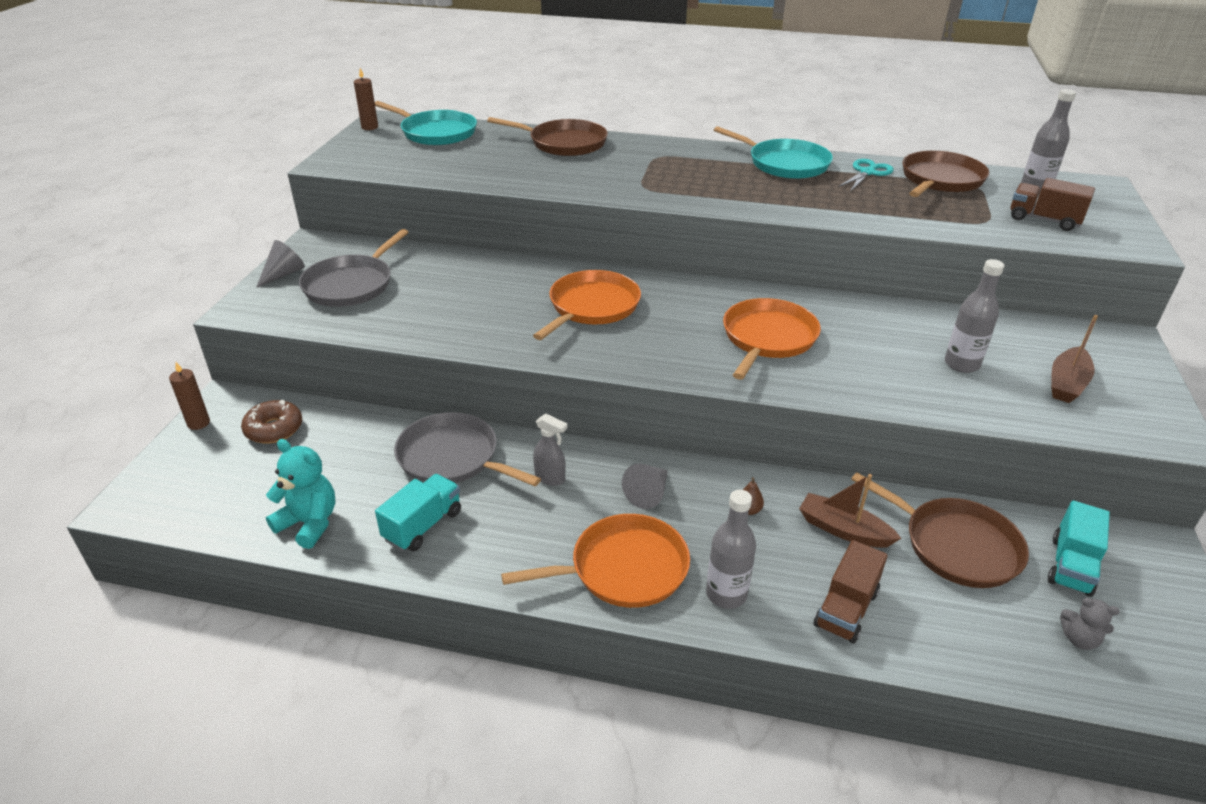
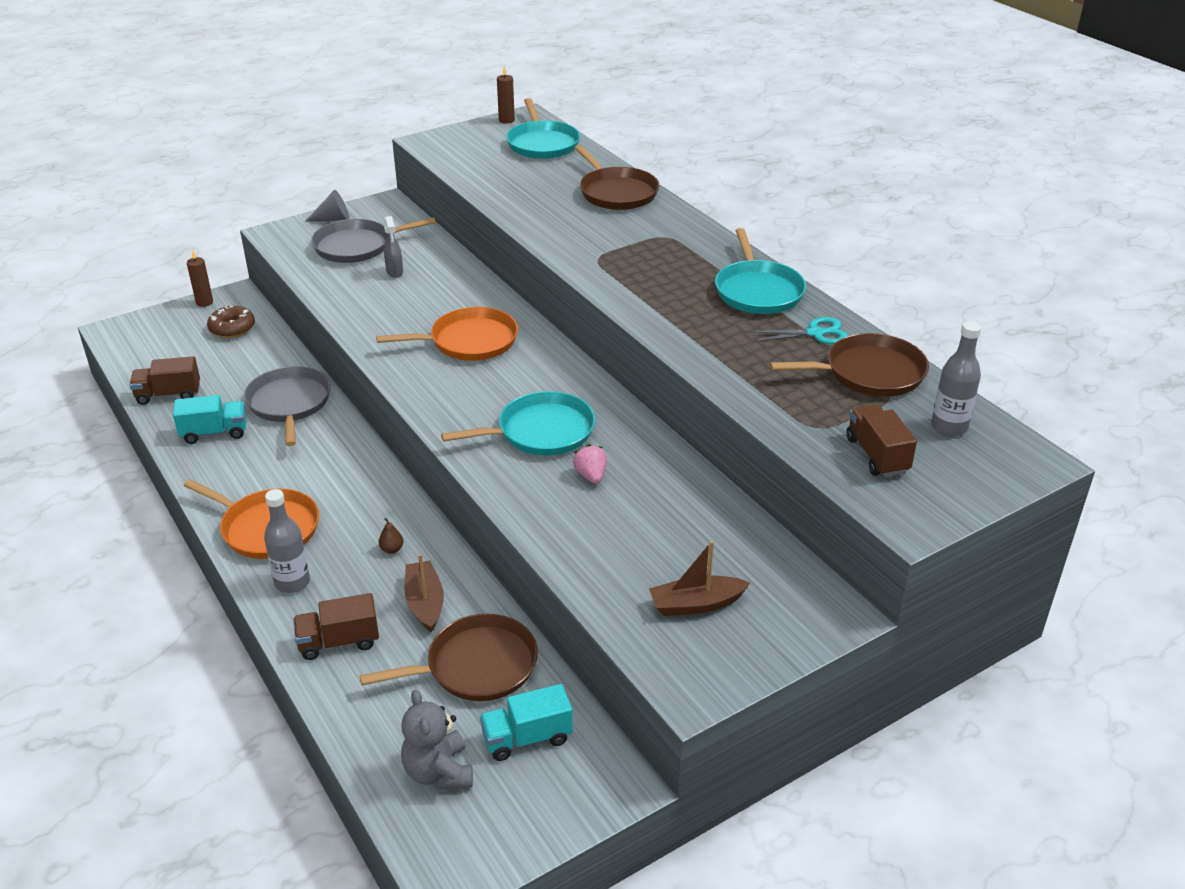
camera: 45 degrees right, 0 degrees up
turquoise teddy bear [266,439,336,549] -> brown truck [129,356,200,405]
grey spray bottle [533,414,567,486] -> grey spray bottle moved to [384,216,403,278]
grey cone [622,464,668,509] -> none
orange pan [723,298,821,380] -> turquoise pan [441,391,595,456]
brown pan [851,472,1029,588] -> brown pan turned 105 degrees counterclockwise [360,614,538,701]
grey bottle [945,259,1004,373] -> none
grey teddy bear [1060,598,1120,650] -> grey teddy bear [401,690,473,789], size x1.72
none -> pink strawberry [573,444,607,484]

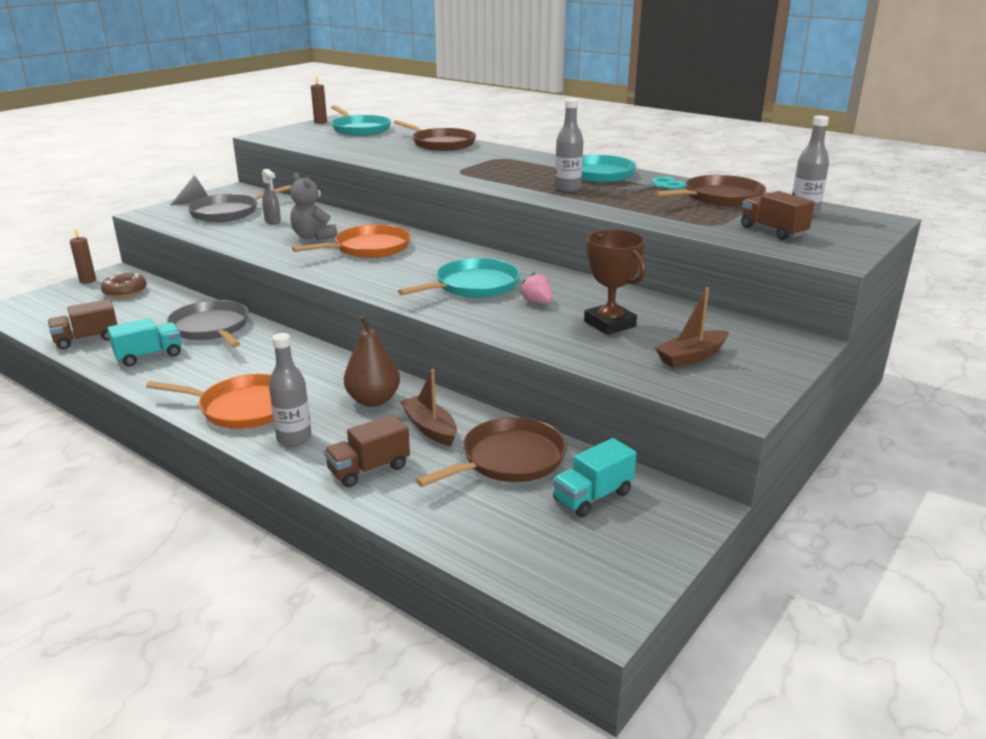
camera: 20 degrees left, 10 degrees down
brown pear [379,518,404,554] -> brown pear [344,315,400,407], size x2.39
grey teddy bear [401,690,473,789] -> grey teddy bear moved to [290,173,337,240]
none -> grey bottle [555,99,583,192]
none -> brown trophy [584,229,646,335]

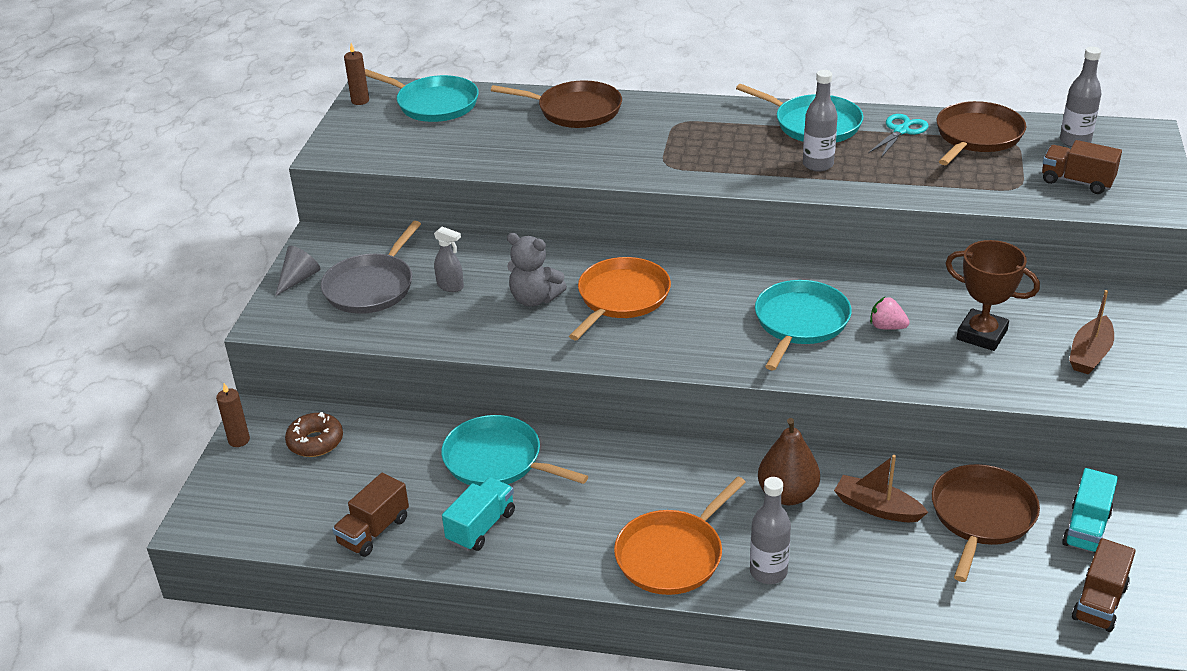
camera: 25 degrees left, 10 degrees up
orange pan [146,374,273,429] -> orange pan turned 150 degrees clockwise [614,476,746,595]
grey pan [167,300,249,347] -> turquoise pan [441,415,588,486]
brown truck [324,414,410,487] -> brown truck moved to [1072,538,1136,632]

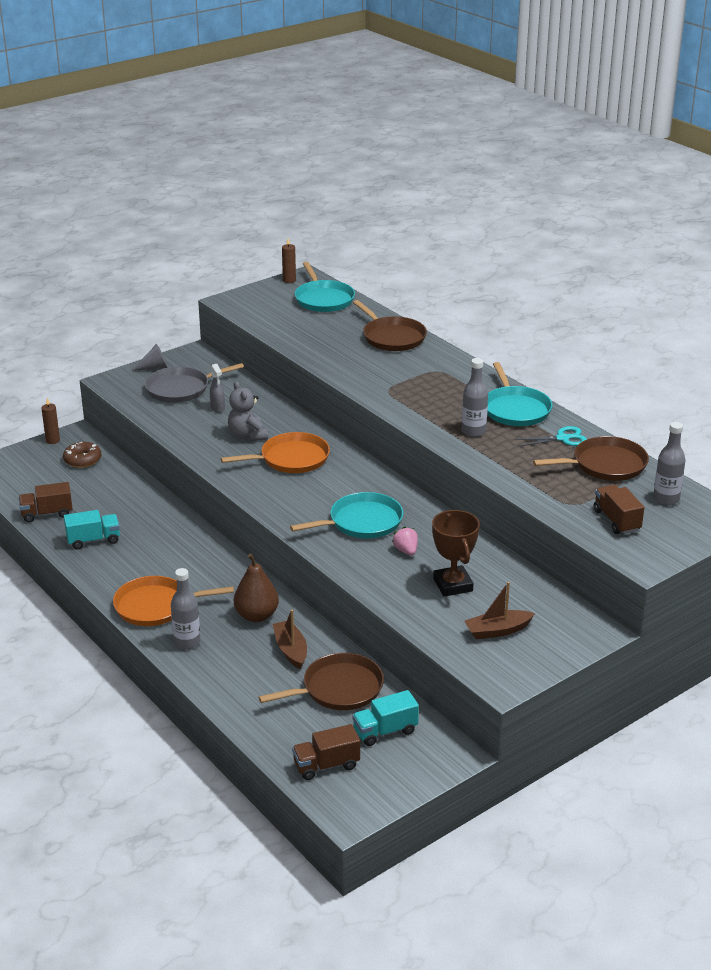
camera: 40 degrees right, 5 degrees down
turquoise pan [441,415,588,486] -> none

